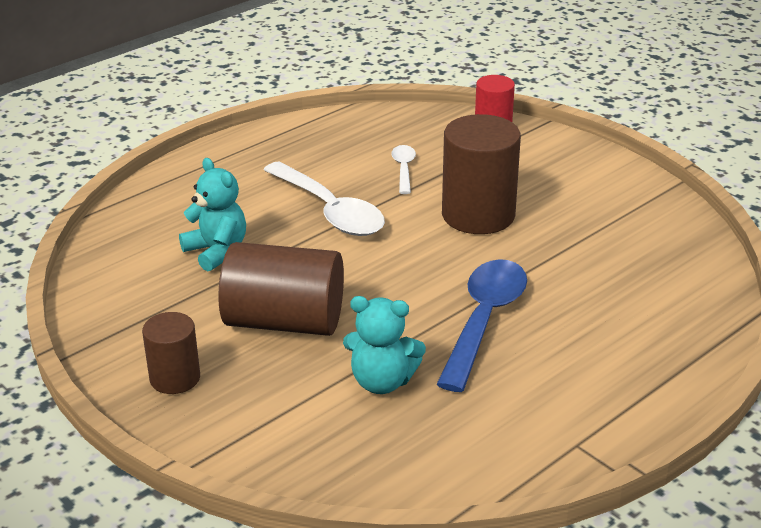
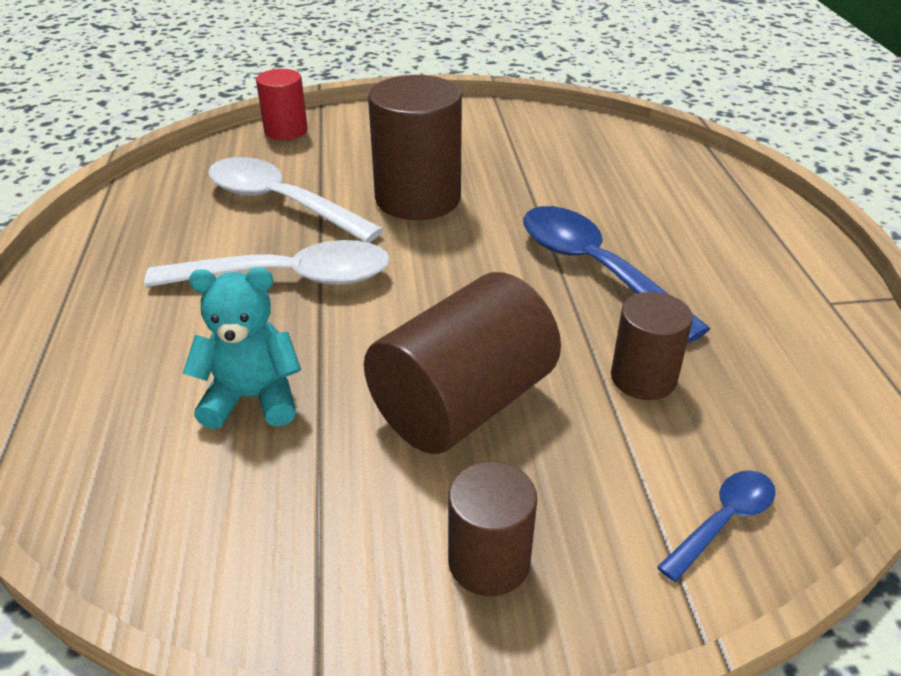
camera: 55 degrees left, 5 degrees up
turquoise teddy bear [343,296,426,394] -> brown cylinder [611,292,693,400]
white spoon [391,145,416,194] -> white spoon [208,157,384,243], size x1.98
none -> blue spoon [657,470,776,582]

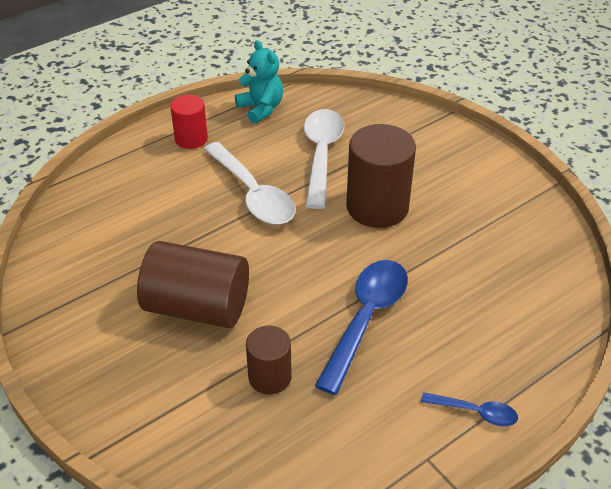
camera: 60 degrees right, 5 degrees up
turquoise teddy bear [183,267,301,429] -> turquoise teddy bear moved to [235,40,283,124]
red cylinder [256,69,308,140] -> red cylinder moved to [170,95,208,149]
brown cylinder [448,461,537,596] -> none
blue spoon [657,470,776,582] -> blue spoon moved to [421,392,518,426]

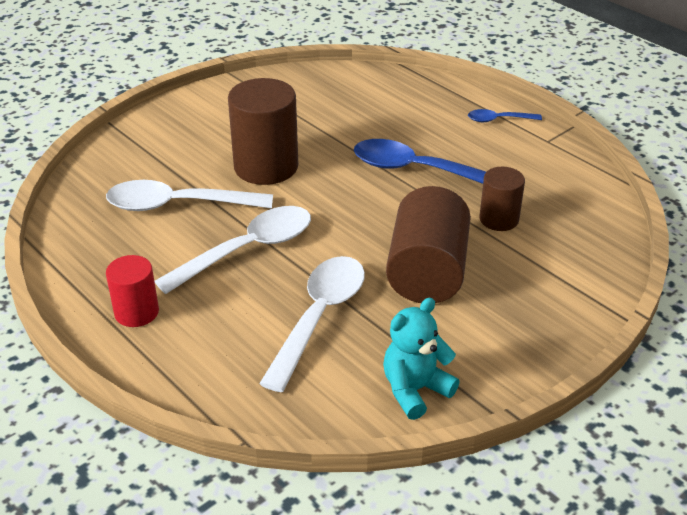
camera: 95 degrees left, 5 degrees down
turquoise teddy bear [235,40,283,124] -> turquoise teddy bear moved to [383,298,459,420]
blue spoon [421,392,518,426] -> blue spoon turned 105 degrees counterclockwise [468,109,542,122]
none -> white spoon [259,256,365,392]

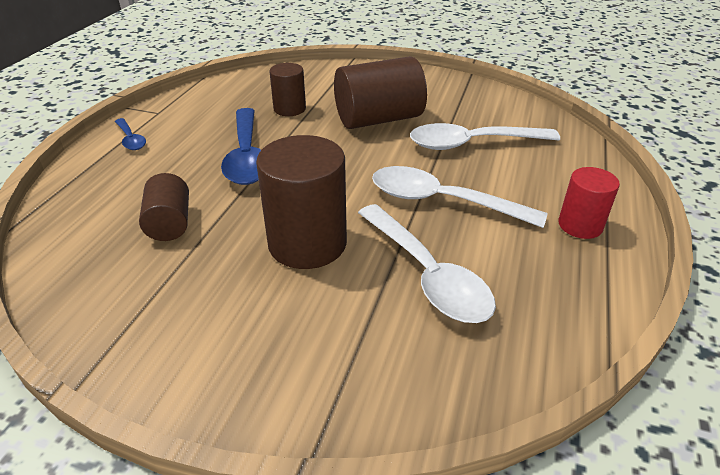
camera: 120 degrees left, 0 degrees up
turquoise teddy bear [383,298,459,420] -> none
none -> brown cylinder [139,173,189,241]

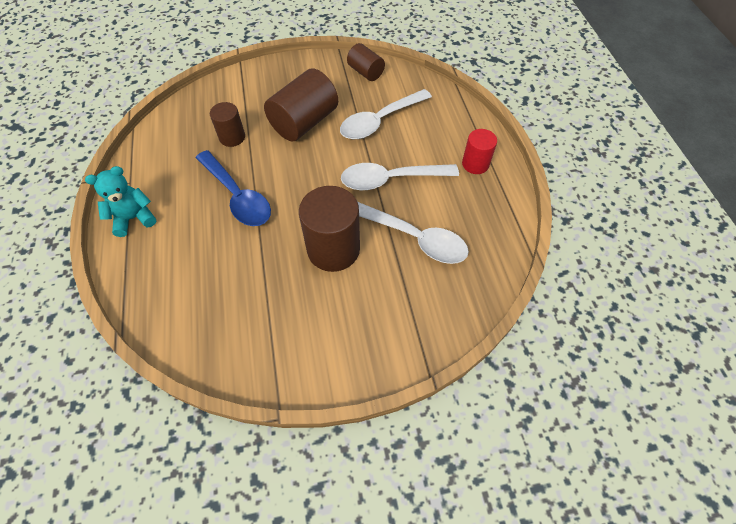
camera: 30 degrees left, 20 degrees up
blue spoon [115,118,146,150] -> turquoise teddy bear [85,166,156,237]
brown cylinder [139,173,189,241] -> brown cylinder moved to [347,43,385,81]

